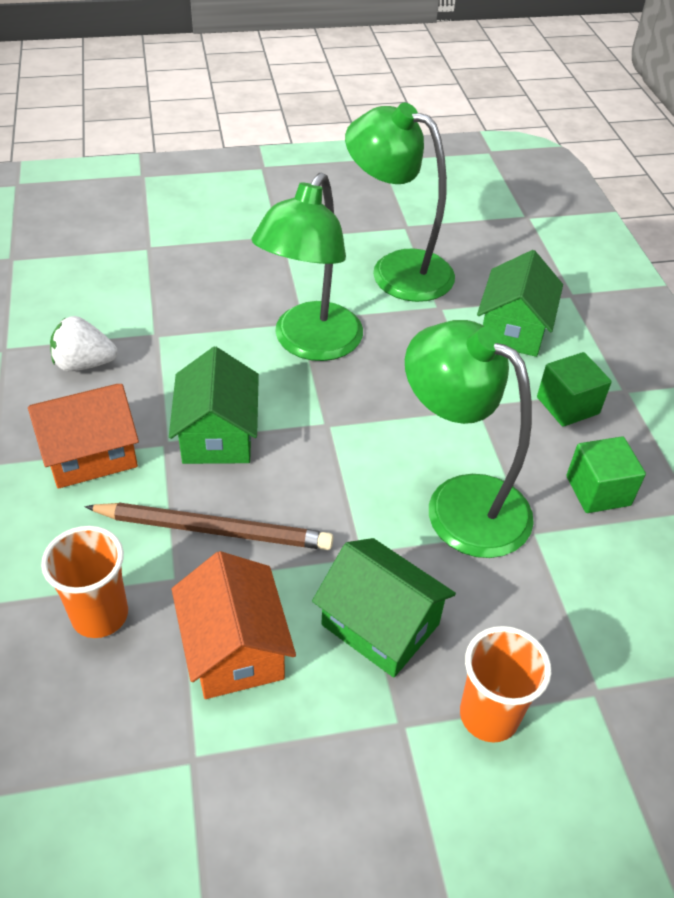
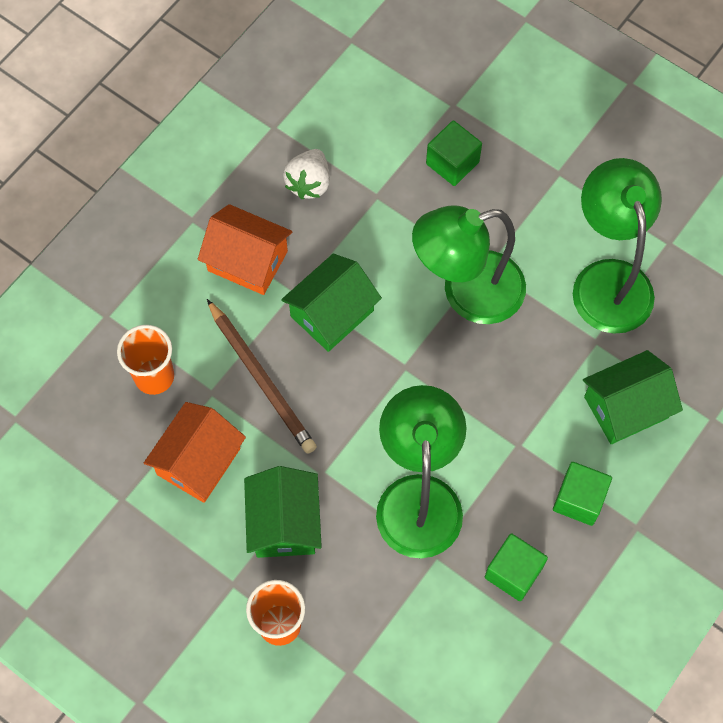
camera: 50 degrees right, 20 degrees up
white strawberry [50,316,118,371] -> white strawberry turned 120 degrees counterclockwise [283,149,330,199]
none -> green cube [426,120,482,186]

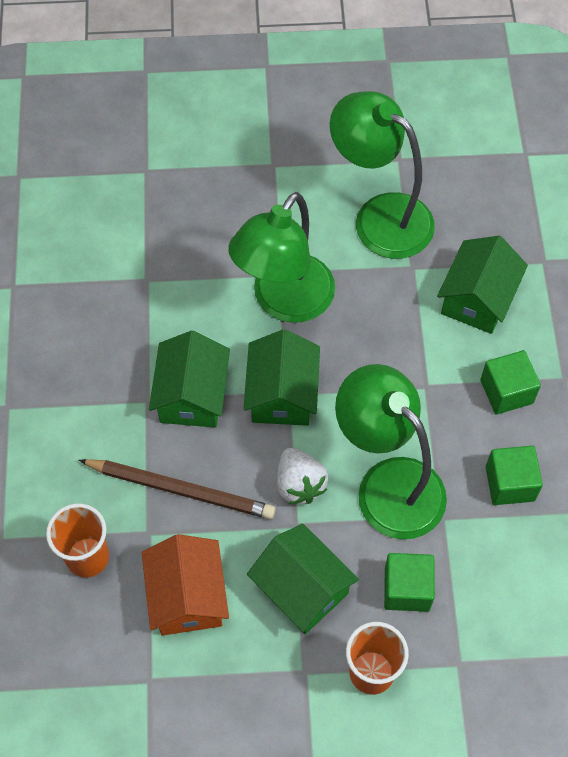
camera: 40 degrees left, 5 degrees down
orange house [198,204,292,295] -> none
white strawberry [283,149,330,199] -> white strawberry moved to [277,448,328,504]
green cube [426,120,482,186] -> green cube moved to [384,553,435,612]
none -> green house [243,329,320,426]

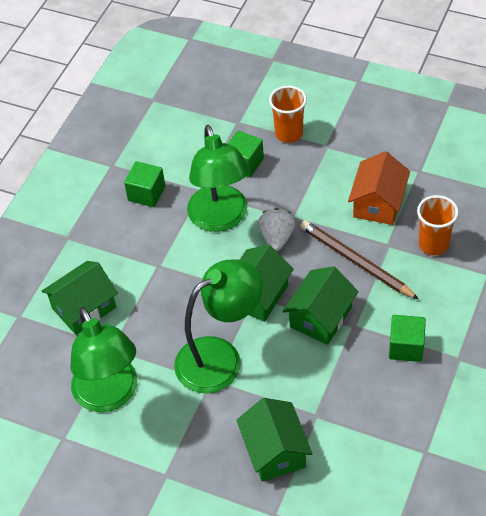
camera: 150 degrees left, 10 degrees down
green house [247,524,359,634] -> green house moved to [237,398,312,481]
green cube [480,350,541,415] -> green cube moved to [389,315,426,362]

